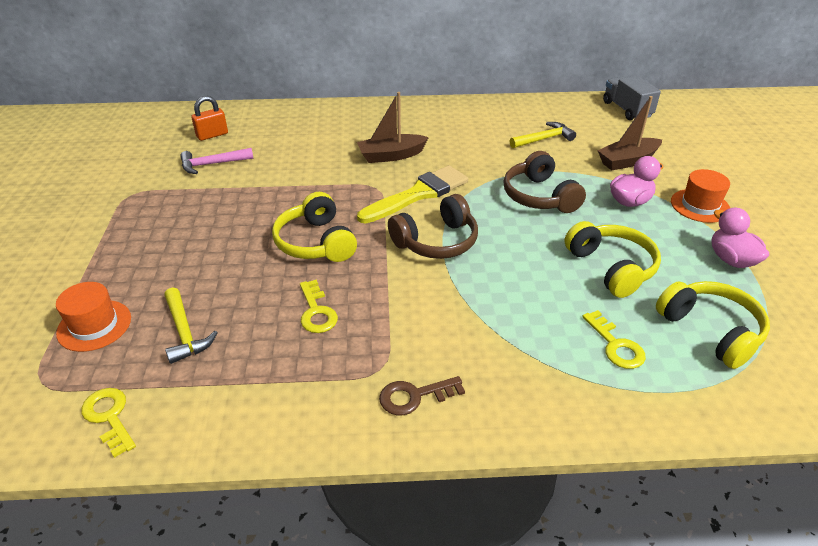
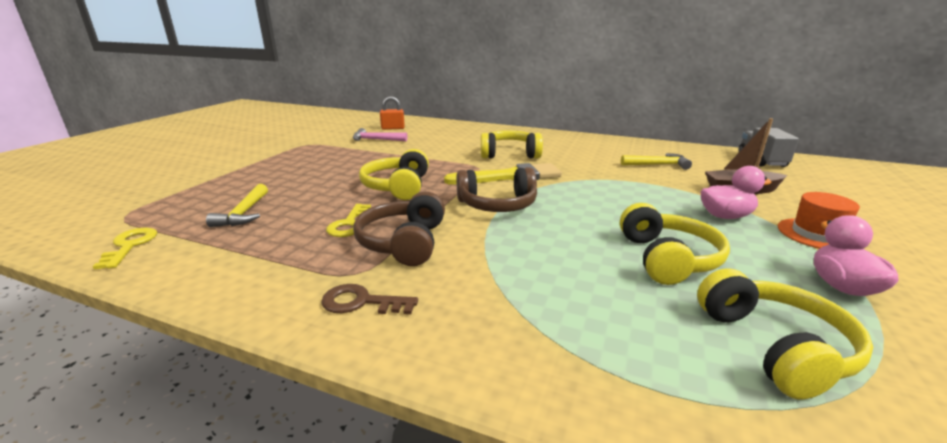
camera: 25 degrees right, 15 degrees down
orange hat [56,282,131,352] -> none
brown boat [357,92,429,163] -> yellow headphones [481,130,543,159]
brown headphones [504,151,586,213] -> brown headphones moved to [353,191,445,266]
yellow key [582,310,646,369] -> none

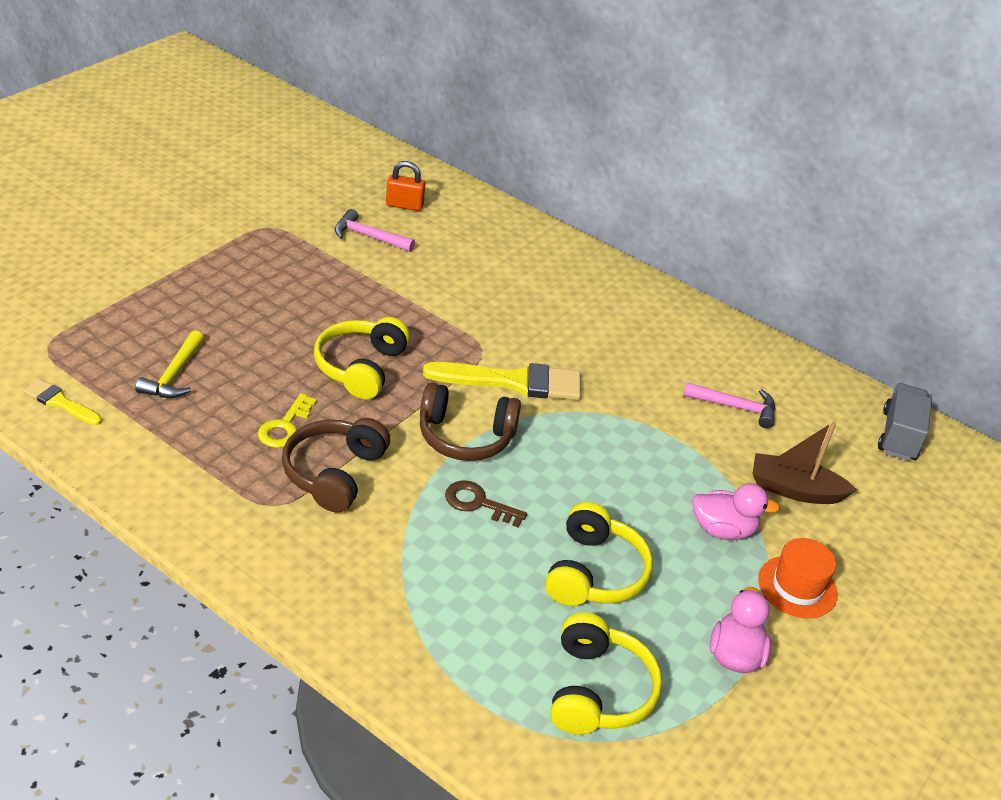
camera: 10 degrees right, 15 degrees up
yellow key [93,227,157,269] -> yellow brush [24,379,102,425]
brown key [321,284,418,314] -> brown key moved to [445,480,527,528]
yellow headphones [481,130,543,159] -> none
yellow hammer [621,153,692,170] -> pink hammer [683,382,775,429]

